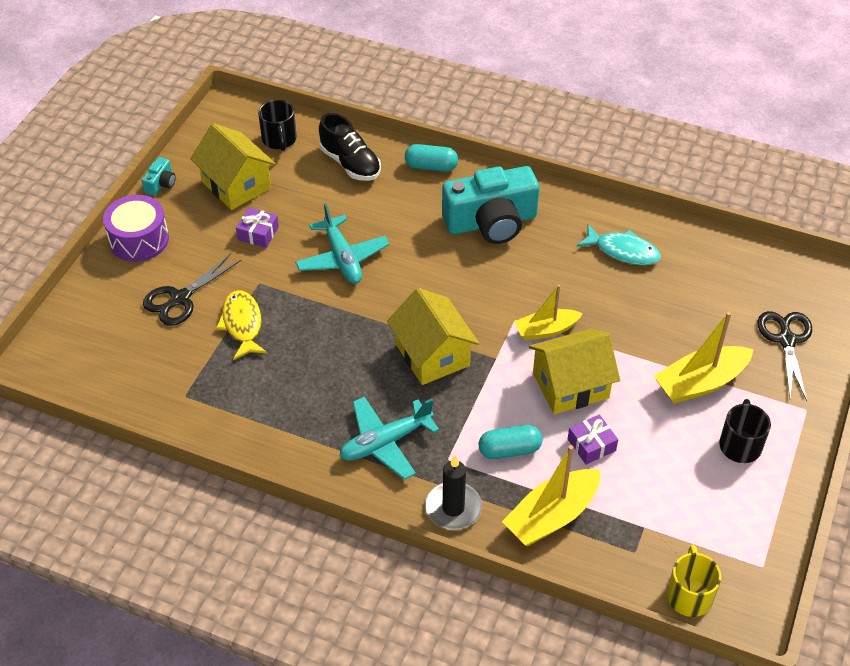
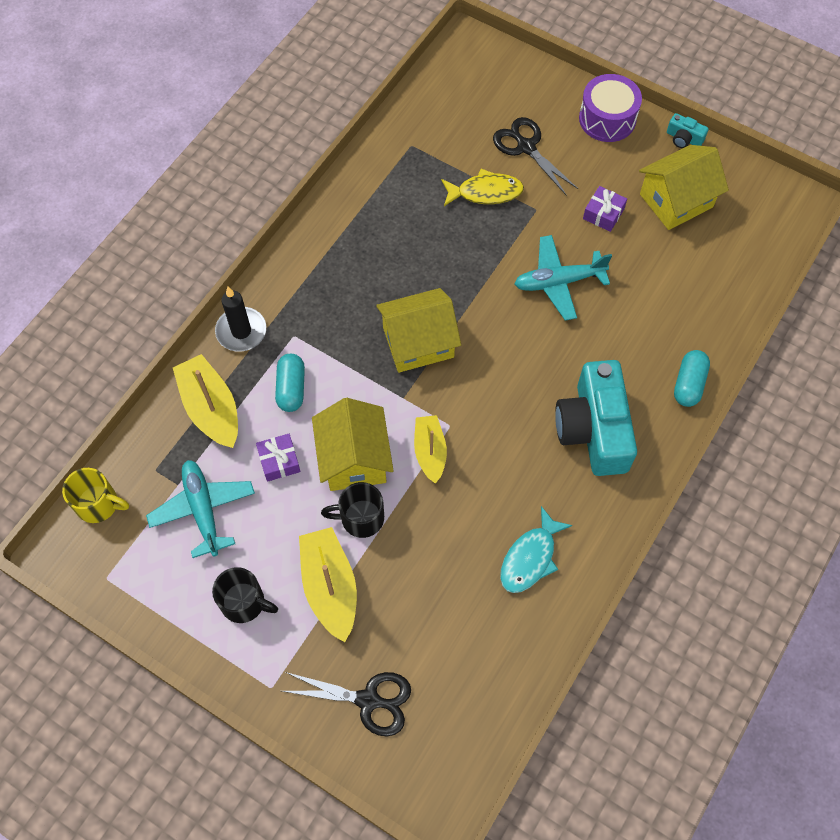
camera: 100 degrees right, 15 degrees up
black mug [258,100,297,151] -> black mug moved to [321,482,384,538]
black shoe [319,113,381,181] -> none
turquoise plane [339,397,439,480] -> turquoise plane moved to [146,460,255,558]

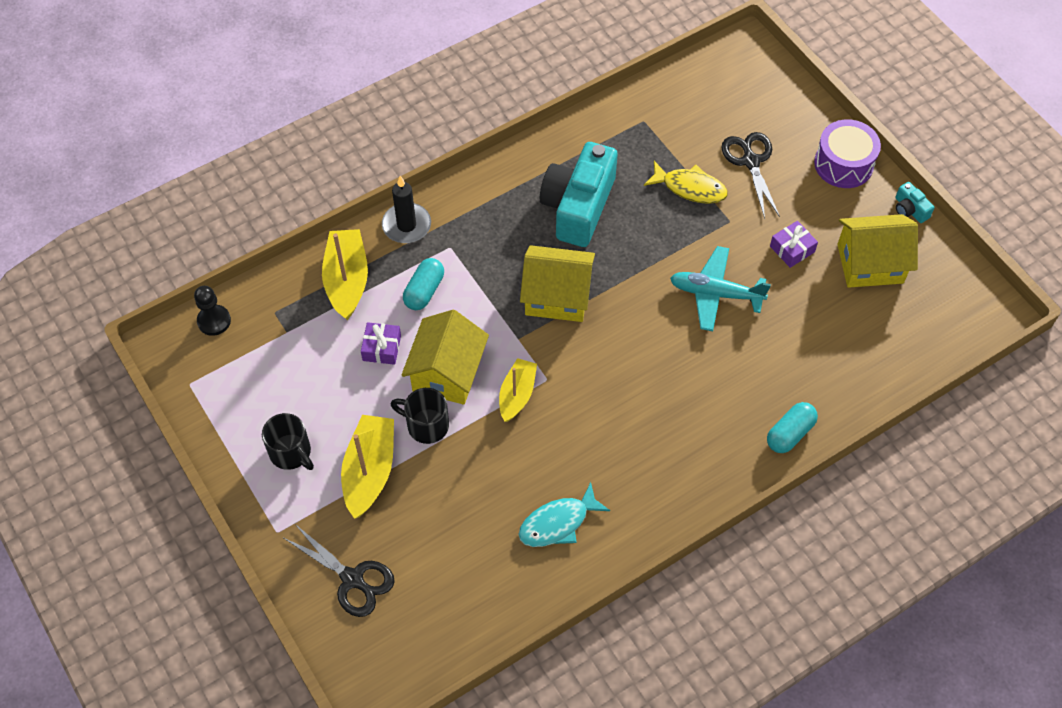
camera: 25 degrees right, 5 degrees down
yellow mug [62,468,129,523] -> black pawn [194,286,231,336]
turquoise plane [146,460,255,558] -> none
turquoise camera [555,360,637,476] -> turquoise camera moved to [540,142,618,247]

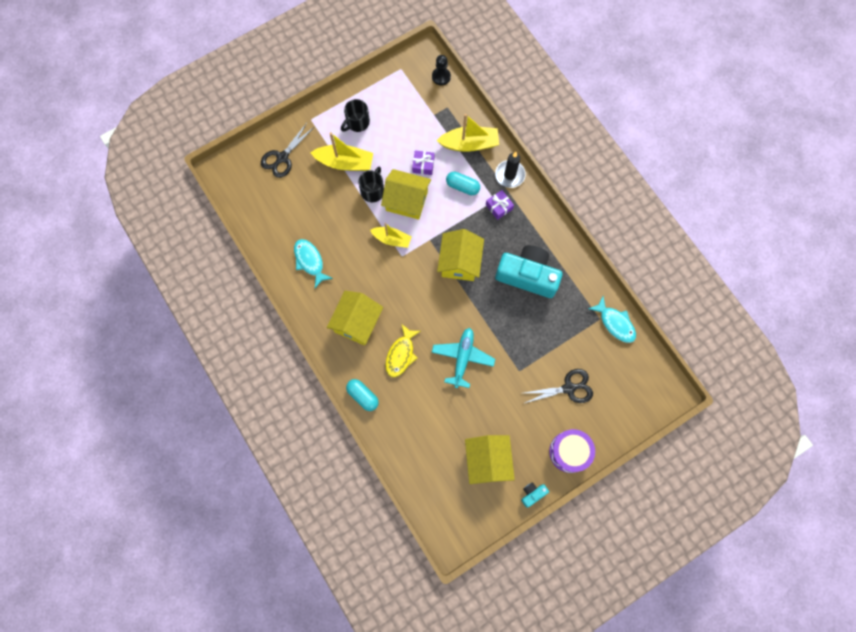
camera: 90 degrees right, 15 degrees up
yellow fish [644,161,728,204] -> yellow fish moved to [385,324,421,377]
purple gift [770,221,818,268] -> purple gift moved to [486,190,514,220]
none -> yellow house [327,291,383,345]
none -> turquoise fish [588,296,636,343]

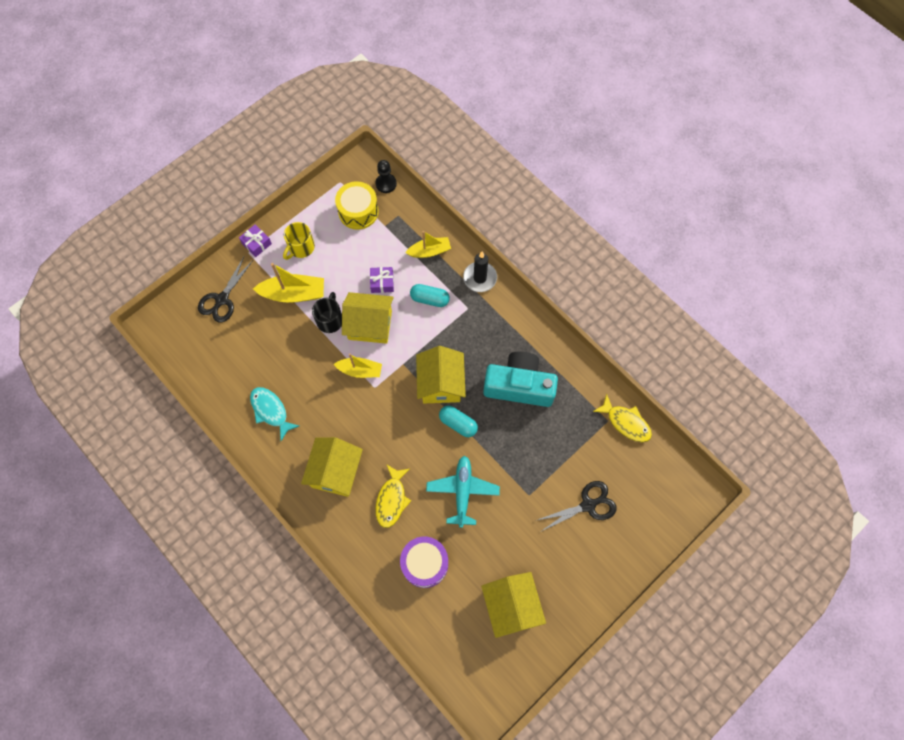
camera: 10 degrees left, 5 degrees down
black mug [341,99,370,132] -> yellow mug [283,222,315,260]
turquoise capsule [346,379,379,411] -> turquoise capsule moved to [439,405,478,437]
yellow boat [436,114,499,152] -> yellow boat [405,231,451,258], size x0.66
purple gift [486,190,514,220] -> purple gift moved to [239,225,272,257]
turquoise camera [521,482,549,507] -> none
purple drum [549,429,595,473] -> purple drum moved to [400,536,448,588]
turquoise fish [588,296,636,343] -> yellow fish [593,394,652,442]
none -> yellow drum [335,181,379,230]

